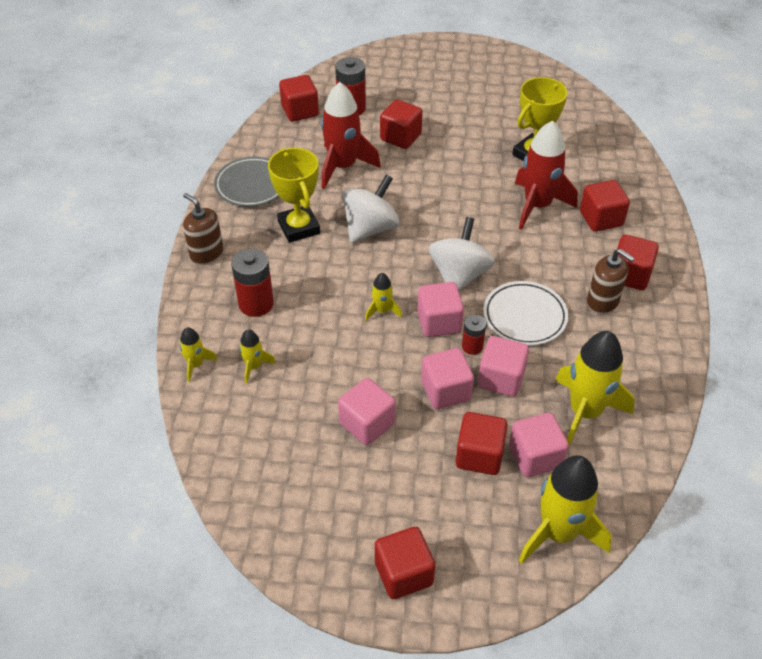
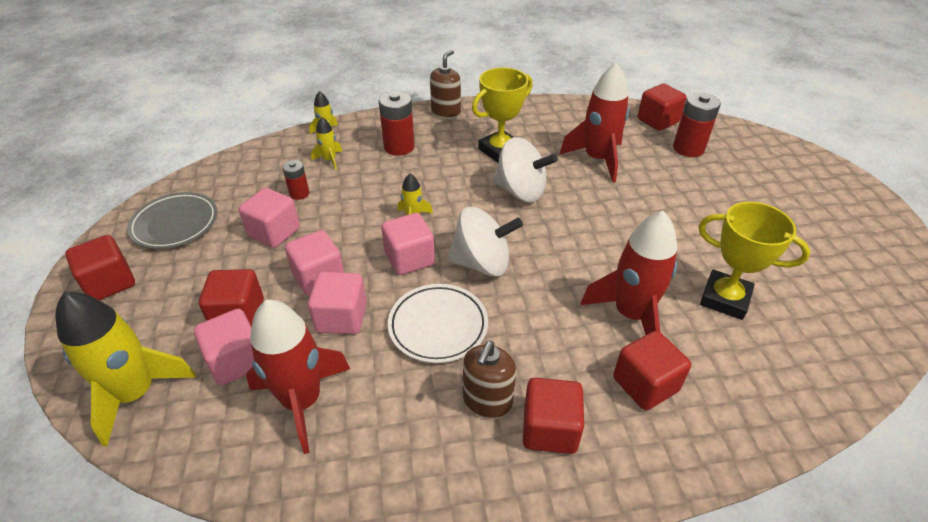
camera: 75 degrees right, 5 degrees down
grey plate [214,156,279,207] -> grey plate moved to [127,192,217,249]
red cube [380,99,423,149] -> none
red battery [462,315,486,355] -> red battery moved to [282,160,309,200]
yellow rocket [555,331,635,446] -> red rocket [246,300,350,454]

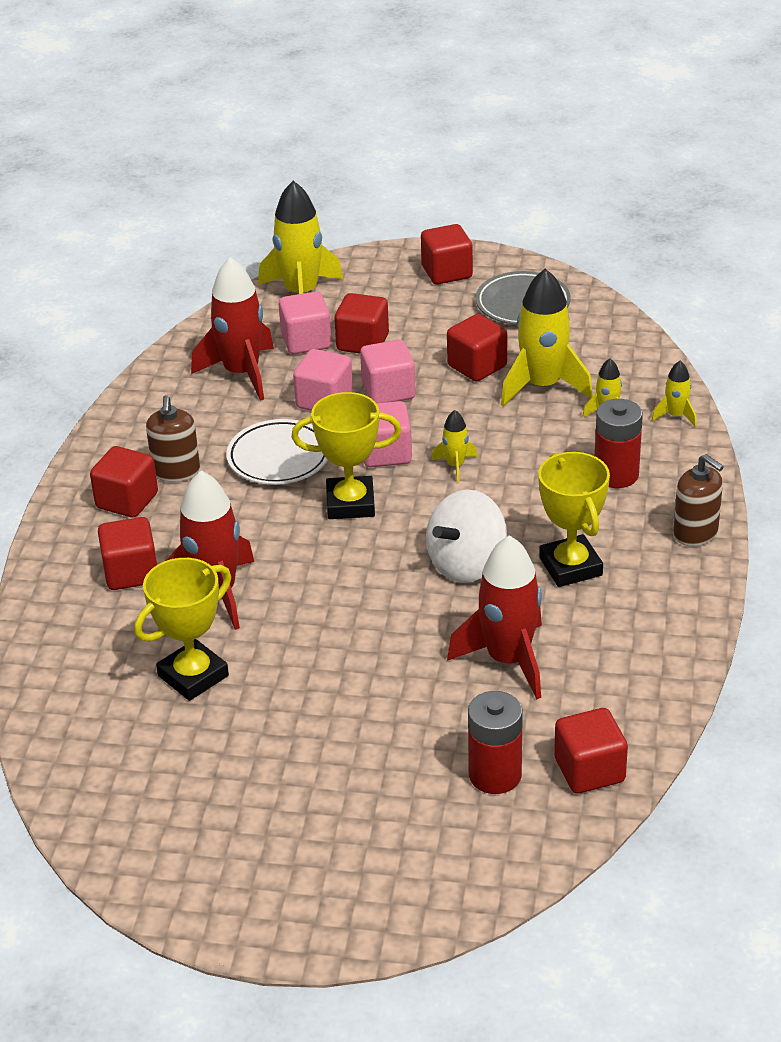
camera: 110 degrees right, 5 degrees down
pink cube [239,188,300,248] -> red cube [447,314,507,382]
red battery [282,160,309,200] -> yellow rocket [501,269,593,407]
white spinning top [447,207,523,277] -> yellow trophy [291,392,402,519]
brown soap dispenser [463,341,516,419] -> brown soap dispenser turned 135 degrees counterclockwise [146,395,200,482]

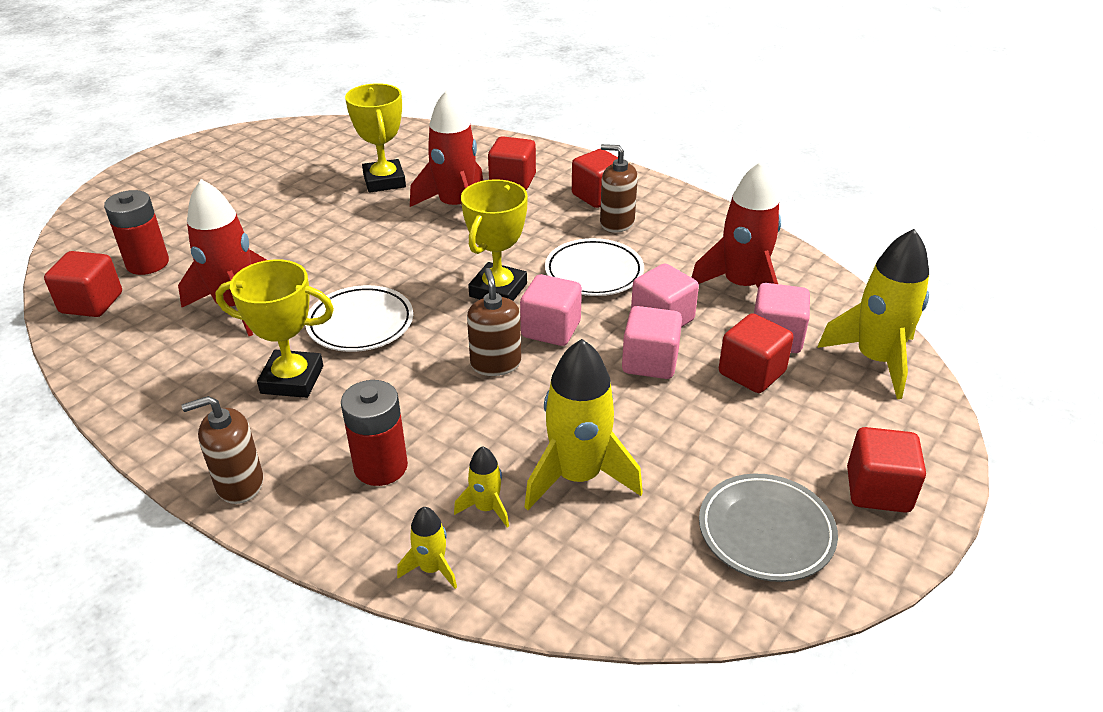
camera: 115 degrees right, 0 degrees up
white spinning top [426,490,507,583] -> white plate [305,285,413,352]
yellow rocket [432,410,477,482] -> brown soap dispenser [467,268,521,376]
red cube [447,314,507,382] -> none

